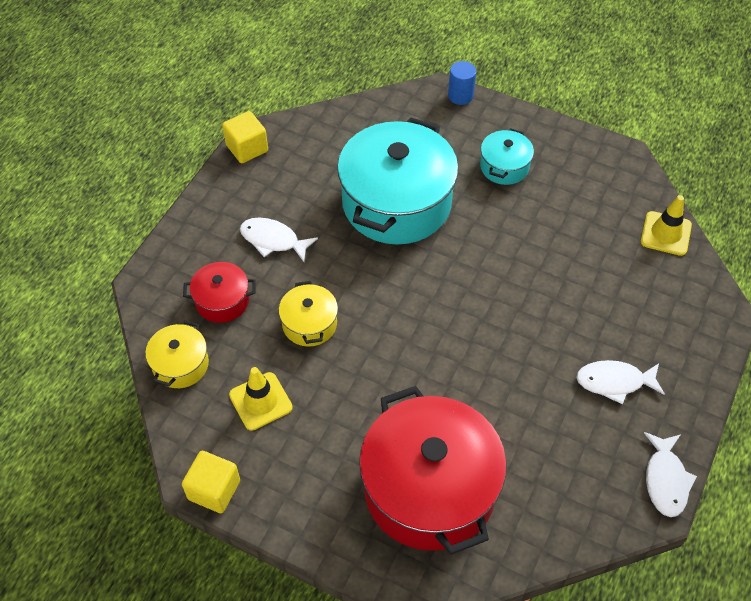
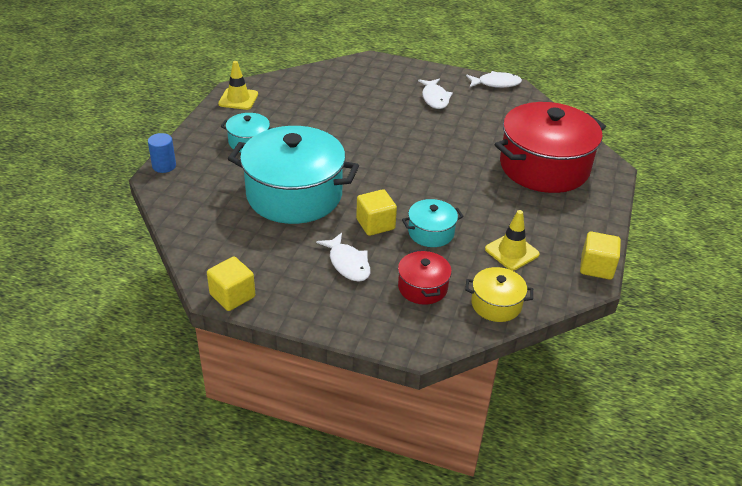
camera: 100 degrees left, 15 degrees down
white fish [240,218,318,262] -> white fish turned 45 degrees counterclockwise [316,233,370,282]
yellow pot [279,281,338,347] -> turquoise pot [402,199,464,247]
yellow traffic cone [641,195,692,256] -> yellow traffic cone moved to [218,61,258,110]
none -> yellow cube [356,189,397,236]

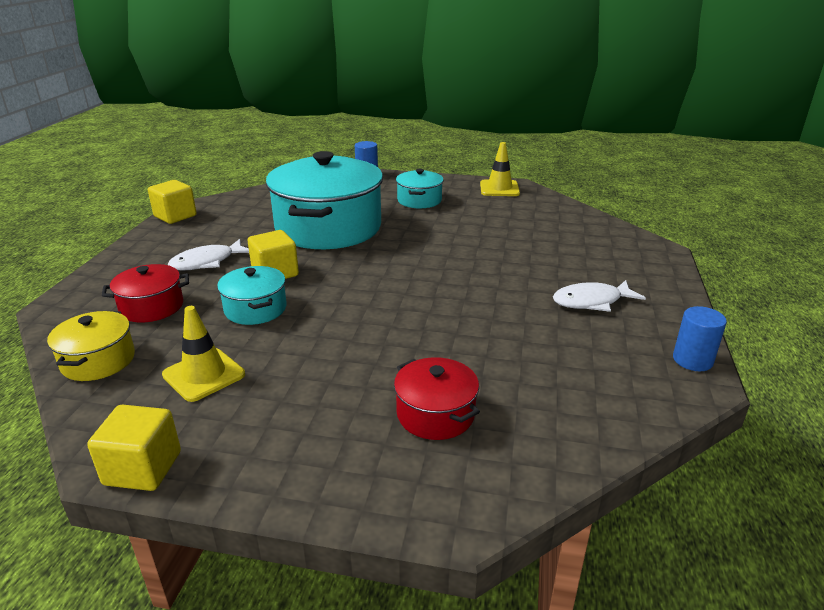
camera: 85 degrees right, 10 degrees down
white fish [466,71,522,88] -> blue cylinder [673,306,727,371]
red pot [495,102,606,193] -> red pot [394,357,480,440], size x0.46

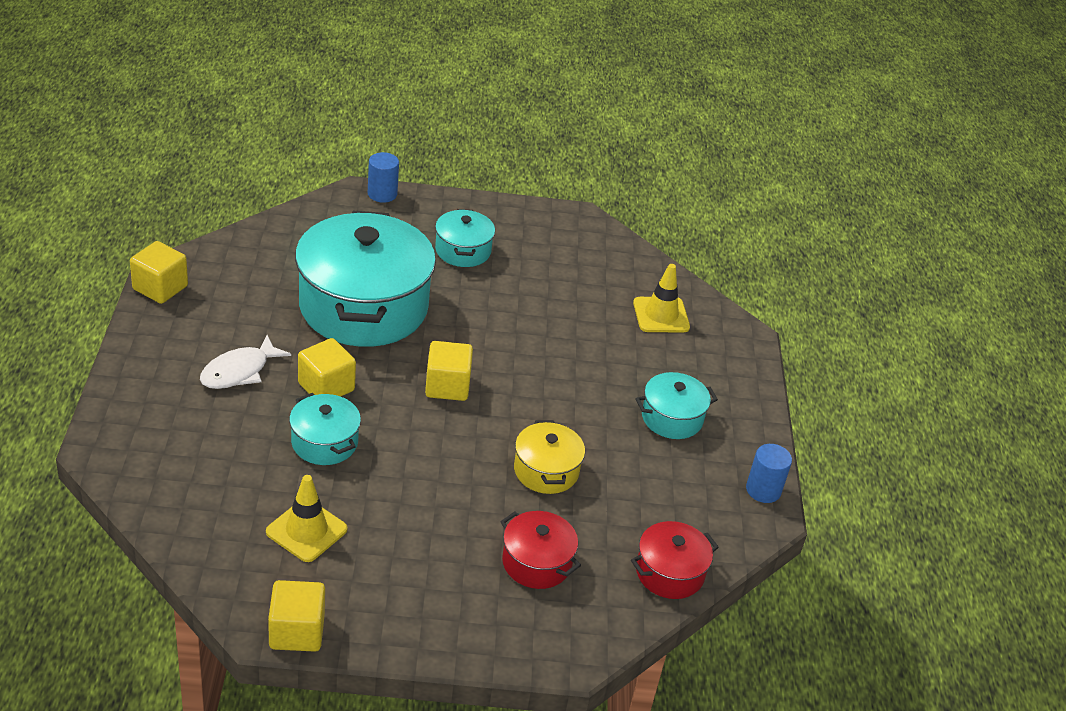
camera: 15 degrees left, 10 degrees up
yellow pot [47,311,135,381] -> yellow pot moved to [514,420,585,494]
red pot [102,264,189,323] -> red pot moved to [631,521,719,599]
yellow traffic cone [480,142,520,196] -> yellow traffic cone moved to [633,264,690,332]
white fish [553,280,646,312] -> turquoise pot [635,372,718,439]
none -> yellow cube [425,341,473,401]

